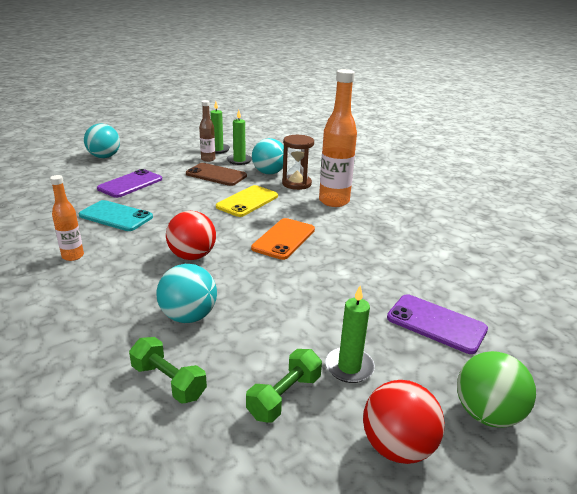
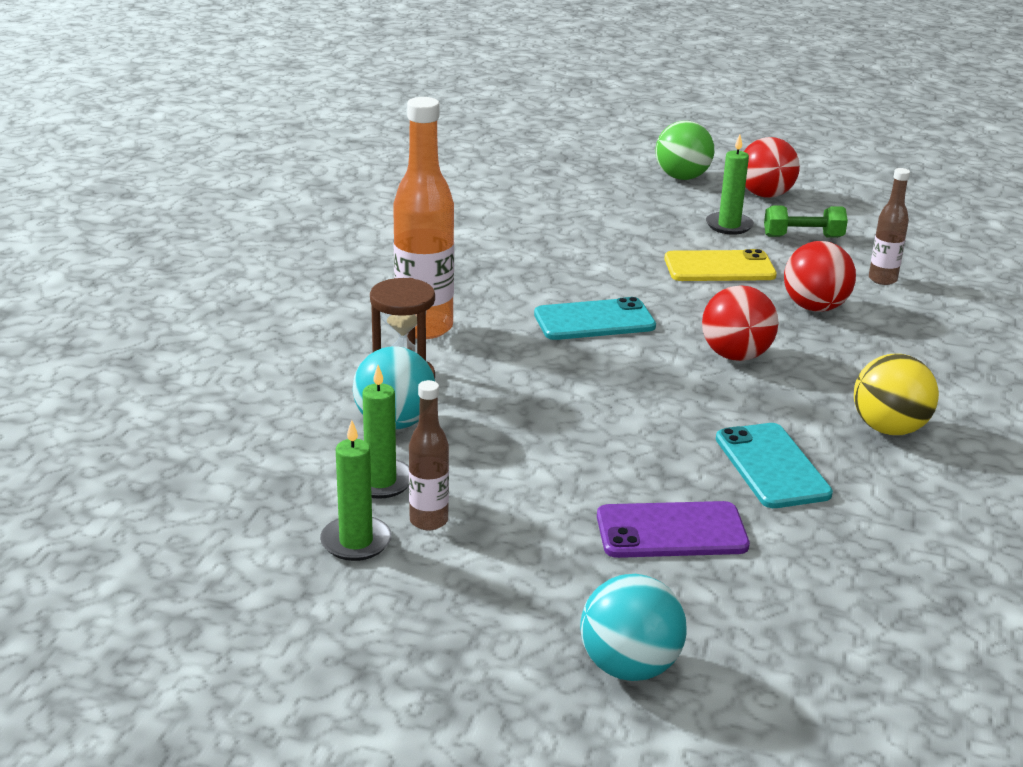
camera: 130 degrees left, 0 degrees up
orange bottle [50,175,84,261] -> yellow ball [854,354,939,435]
green dumbbell [129,337,207,404] -> brown bottle [869,168,910,285]
turquoise ball [156,264,217,323] -> red ball [784,241,856,312]
brown phone [186,163,247,186] -> none
yellow phone [216,185,278,217] -> yellow phone moved to [664,249,777,281]
orange phone [251,218,315,260] -> turquoise phone [534,297,656,340]
purple phone [387,294,488,354] -> none

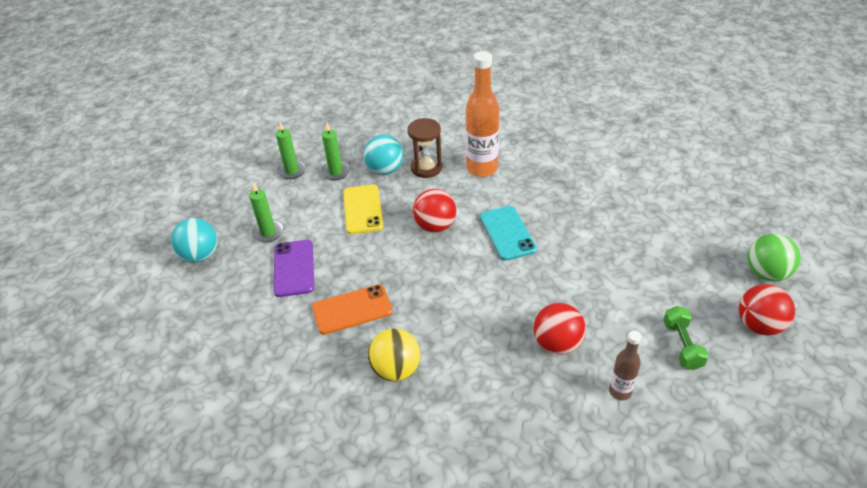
camera: 90 degrees right, 15 degrees up
brown bottle [409,380,449,530] -> none
yellow phone [664,249,777,281] -> yellow phone moved to [343,185,383,234]
red ball [702,285,779,361] -> red ball moved to [413,189,456,232]
green candle [706,135,754,235] -> green candle moved to [249,182,284,243]
turquoise phone [716,423,833,508] -> orange phone [312,284,393,335]

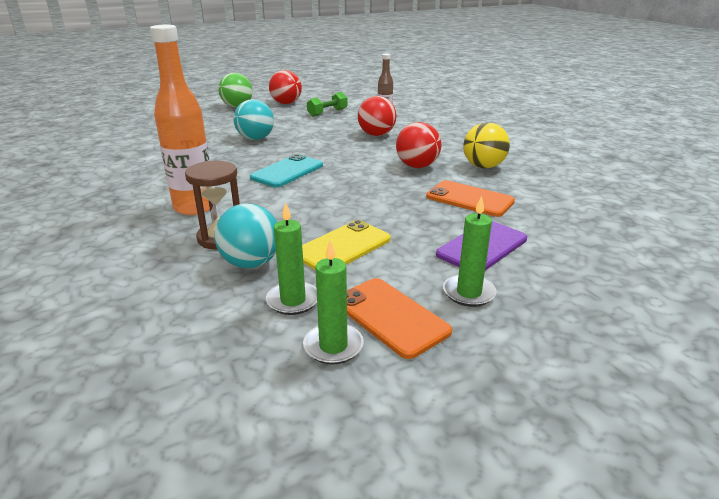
camera: 130 degrees left, 15 degrees down
turquoise ball [171,218,218,263] -> turquoise ball moved to [234,99,274,140]
red ball [413,189,456,232] -> red ball moved to [396,122,441,168]
none -> orange phone [347,278,452,359]

